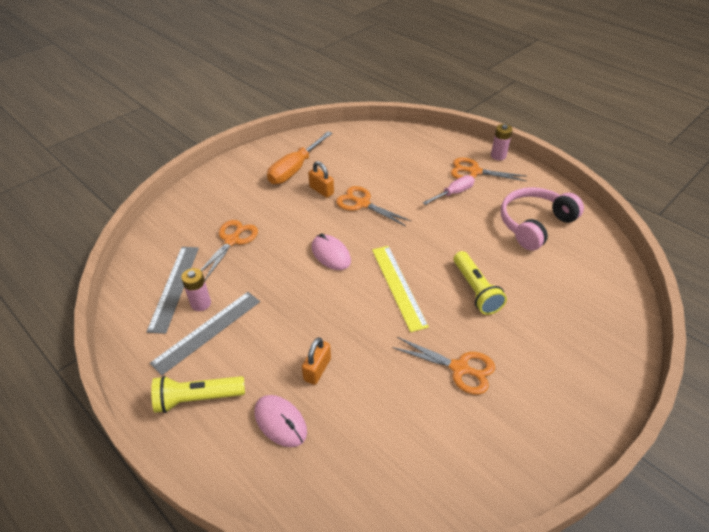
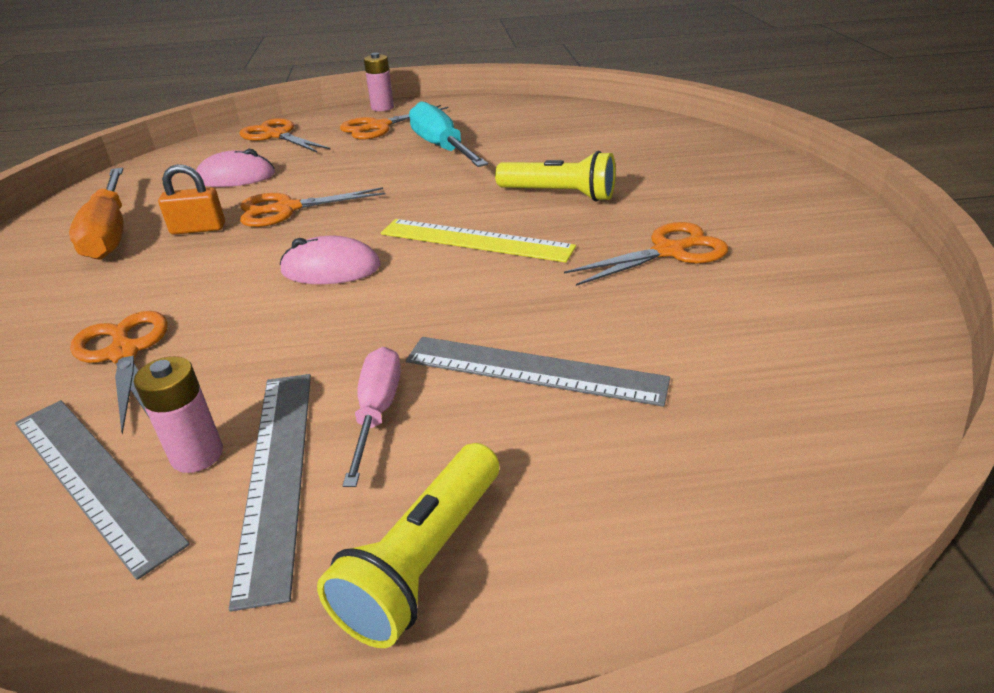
camera: 50 degrees left, 10 degrees down
pink mouse [255,395,307,447] -> pink mouse moved to [196,149,275,187]
orange padlock [302,337,331,385] -> grey ruler [406,337,670,407]
pink screwdriver [423,175,475,205] -> pink screwdriver moved to [343,347,401,487]
pink headphones [501,187,584,251] -> none
none -> orange scissors [239,118,330,152]
none -> turquoise screwdriver [409,101,488,167]

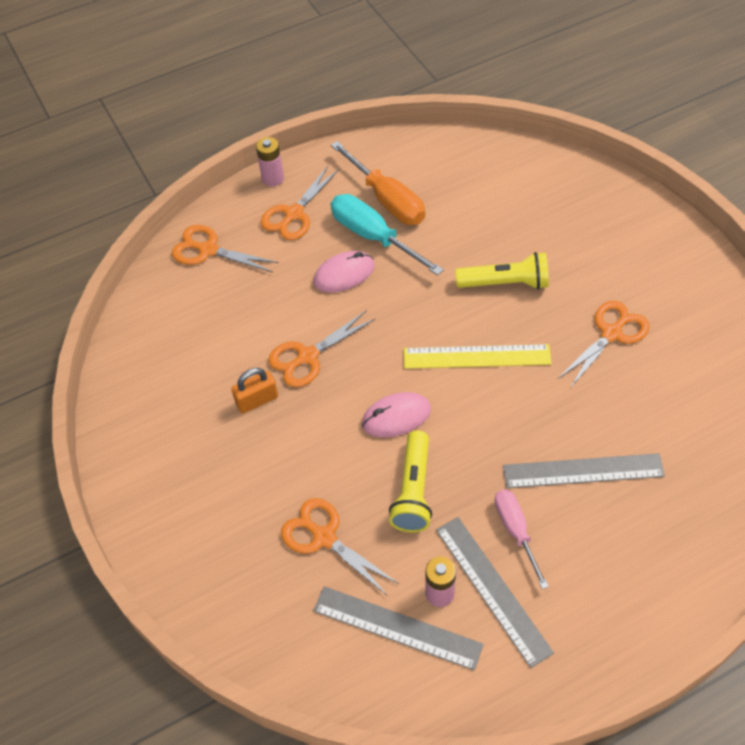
camera: 20 degrees left, 20 degrees up
orange screwdriver [69,168,124,260] -> orange screwdriver moved to [331,141,425,225]
pink mouse [196,149,275,187] -> pink mouse moved to [313,251,375,293]
yellow flashlight [317,443,499,648] -> yellow flashlight moved to [389,430,432,533]

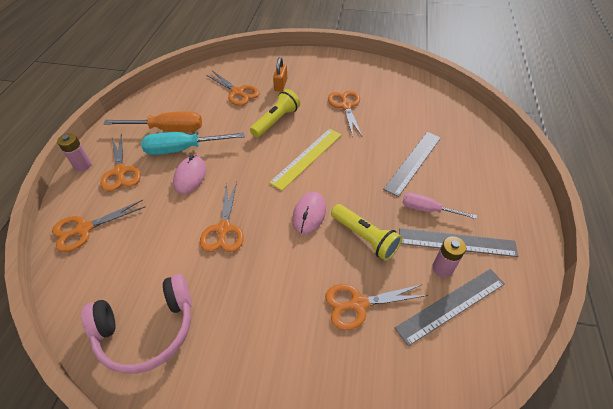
camera: 55 degrees left, 5 degrees down
orange padlock [232,368,278,413] -> orange padlock moved to [273,57,287,92]
none -> pink headphones [82,274,192,374]
none -> orange scissors [206,71,260,106]

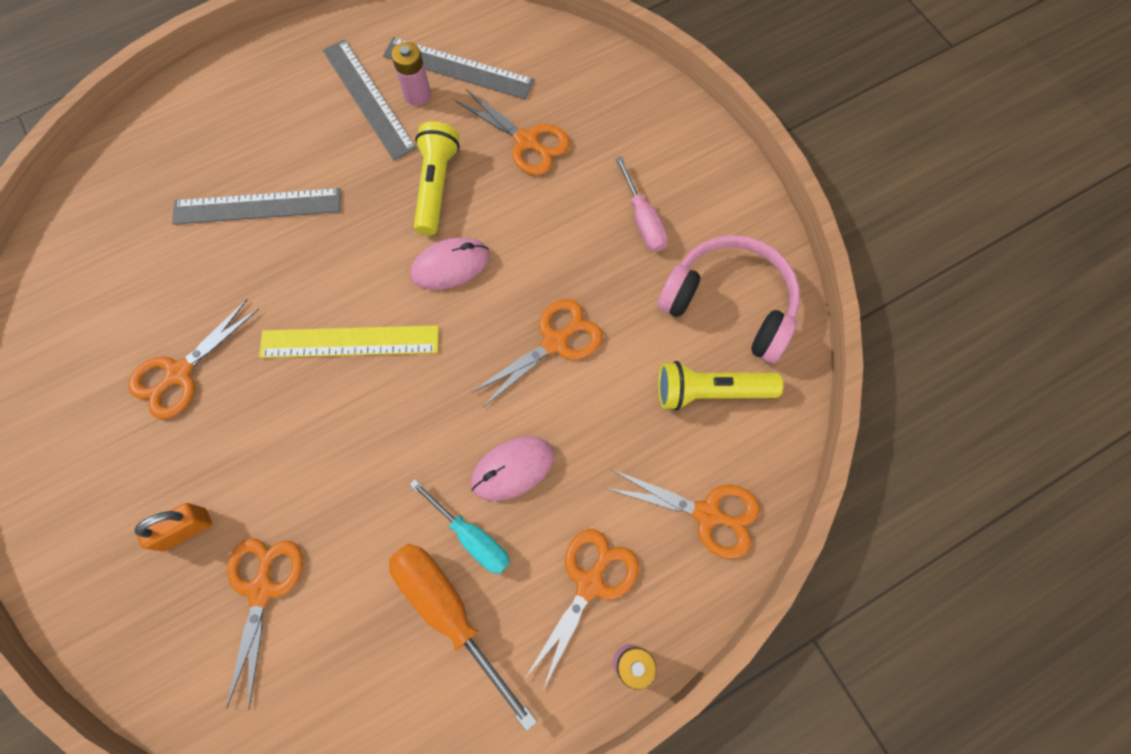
camera: 130 degrees left, 20 degrees up
turquoise screwdriver [141,132,245,155] -> turquoise screwdriver [409,479,510,574], size x0.64
yellow flashlight [250,89,300,138] -> yellow flashlight moved to [658,361,783,411]
pink screwdriver [402,193,477,219] -> pink screwdriver moved to [615,156,668,252]

